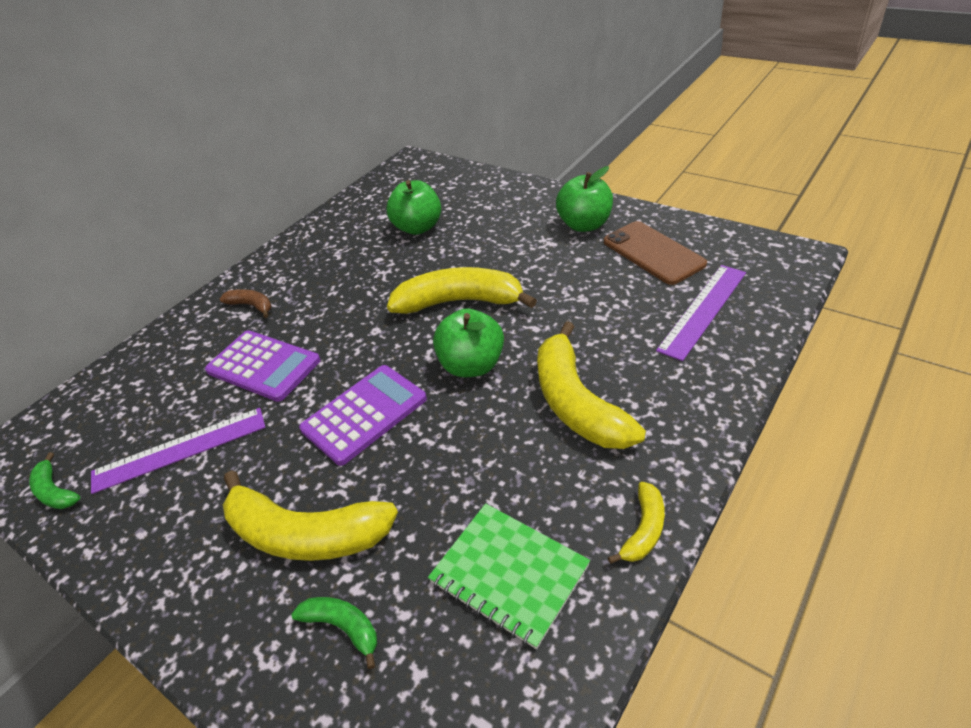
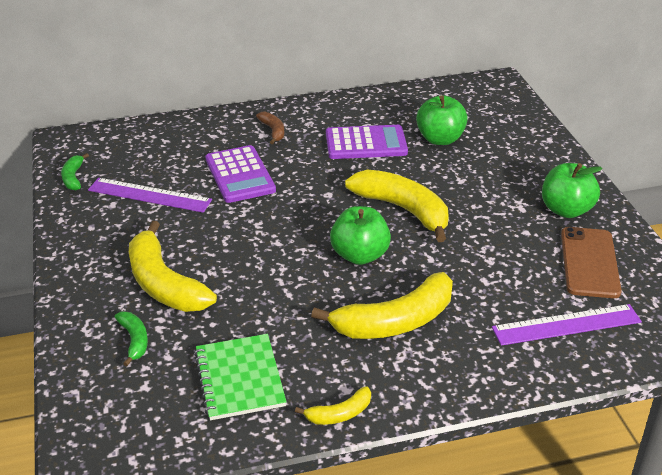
camera: 35 degrees right, 5 degrees down
purple calculator [299,365,427,466] -> purple calculator moved to [326,125,408,159]
yellow banana [537,321,646,449] -> yellow banana turned 135 degrees counterclockwise [311,272,453,339]

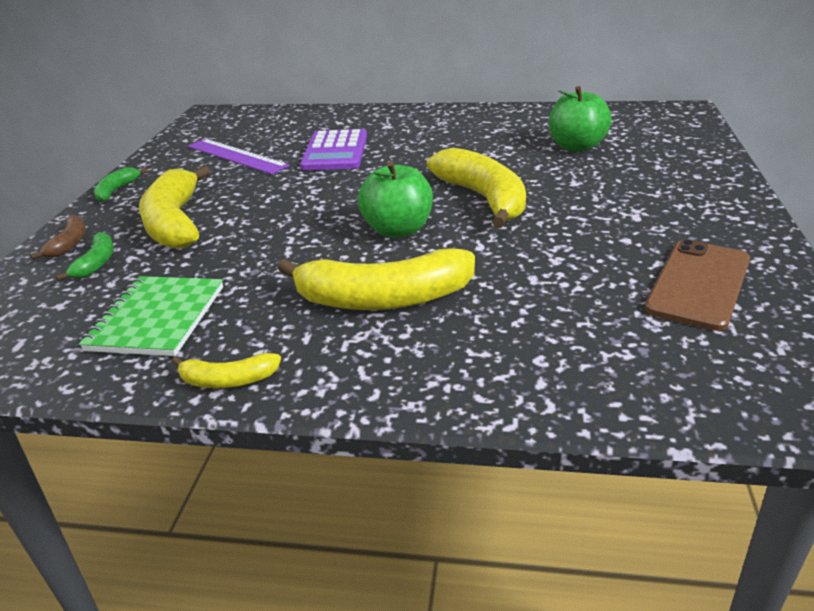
camera: 25 degrees right, 5 degrees down
green banana [61,153,89,190] -> green banana moved to [93,167,148,202]
brown banana [256,111,284,144] -> brown banana moved to [30,215,86,260]
purple calculator [326,125,408,159] -> none
purple ruler [492,304,642,346] -> none
green apple [542,163,603,218] -> none

